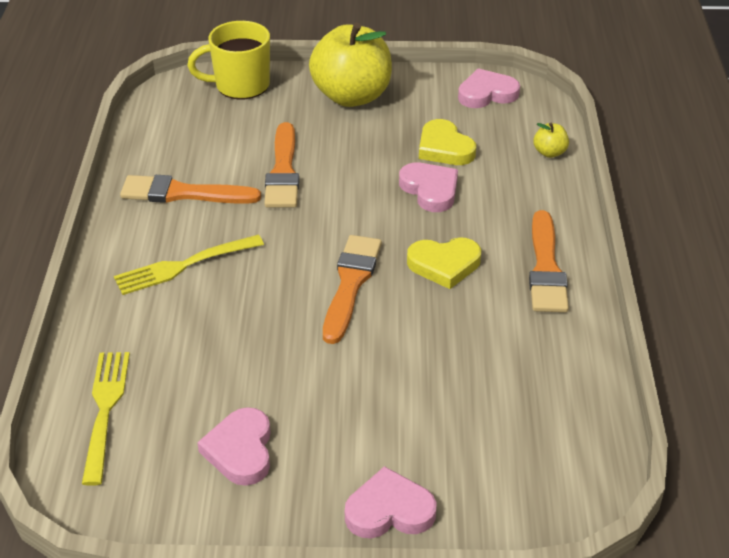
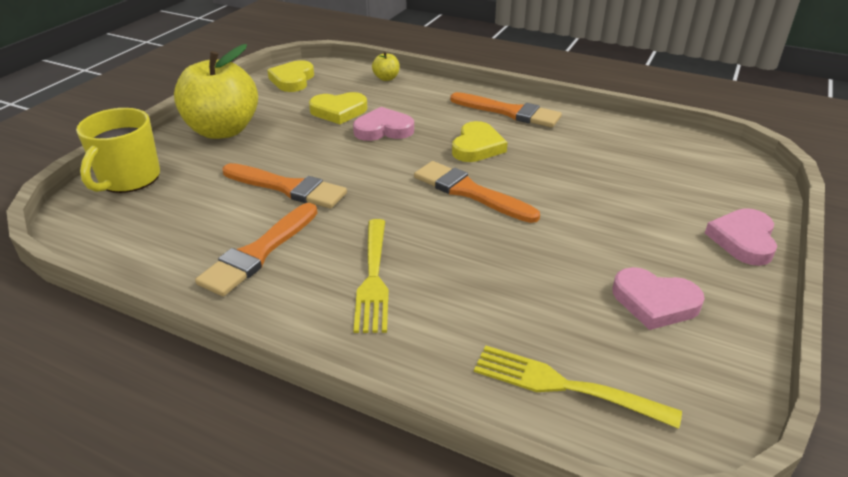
camera: 65 degrees left, 5 degrees down
pink heart [458,68,520,108] -> yellow heart [267,60,314,92]

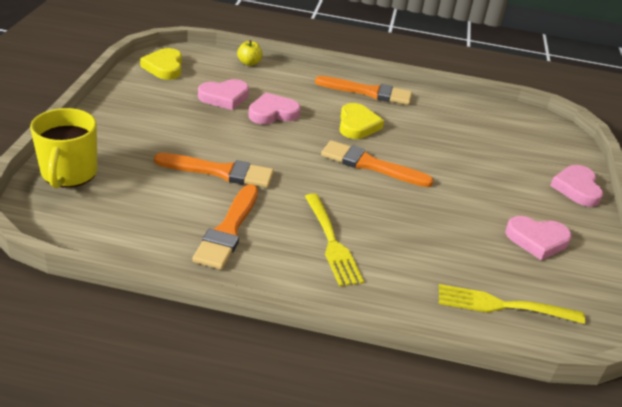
camera: 20 degrees left, 0 degrees up
yellow apple [174,44,258,139] -> none
yellow heart [309,92,368,124] -> pink heart [198,79,249,110]

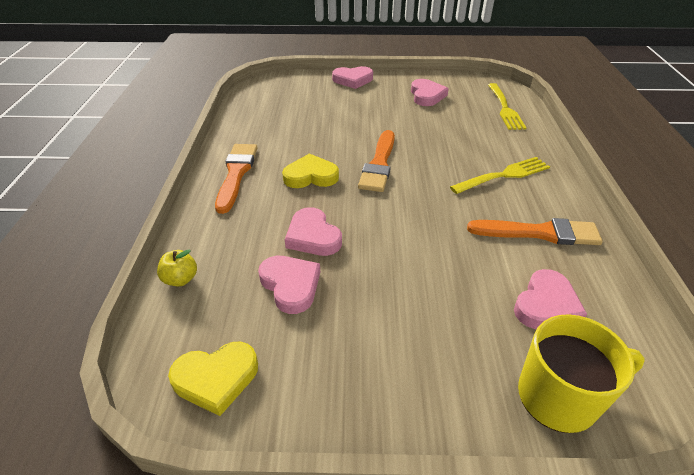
camera: 95 degrees left, 5 degrees up
orange brush [154,153,274,188] -> none
none -> pink heart [514,269,587,329]

